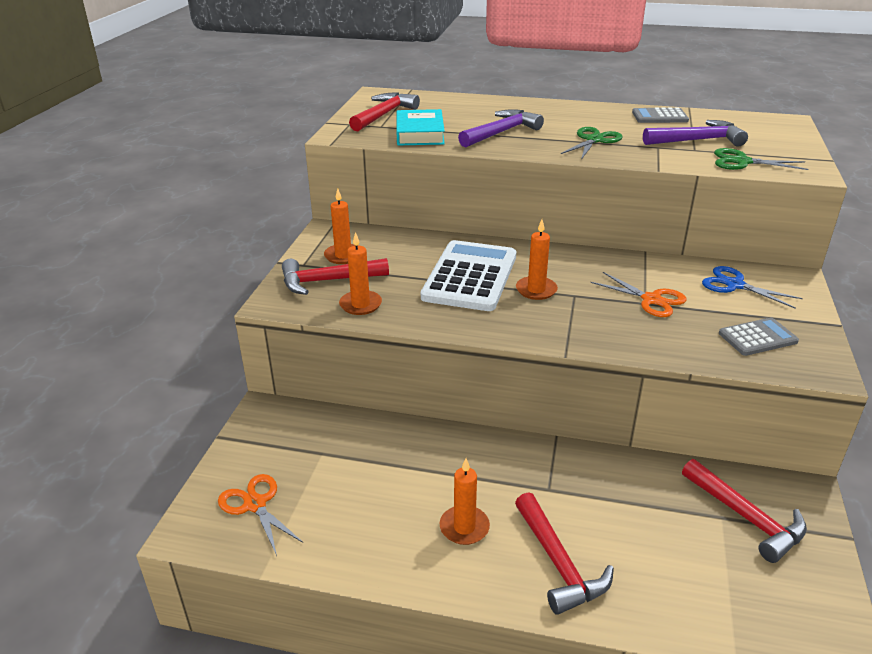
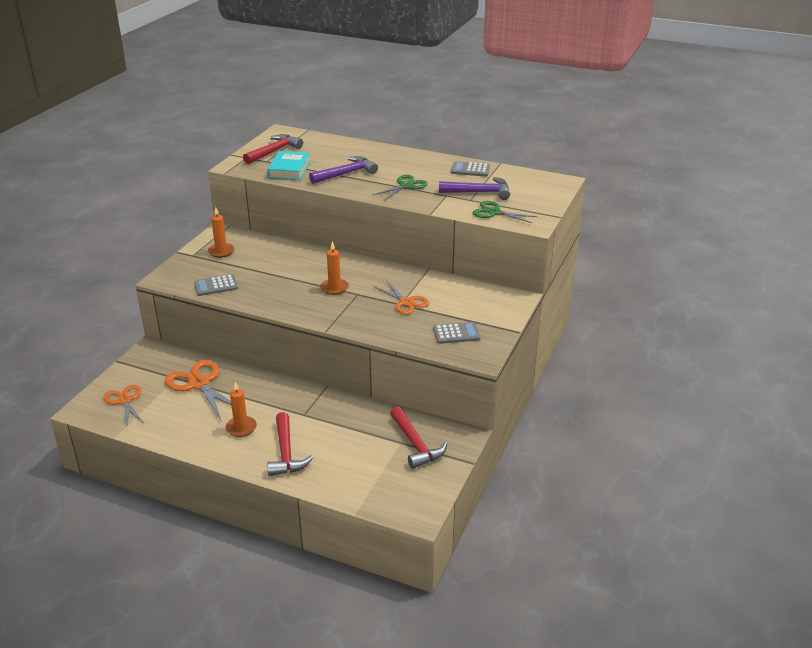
camera: 10 degrees right, 0 degrees up
red hammer [282,258,389,295] -> none
orange candle [339,232,382,315] -> grey calculator [194,274,238,296]
white calculator [421,240,516,311] -> none
blue scissors [702,266,803,309] -> none
none -> orange scissors [165,360,232,420]

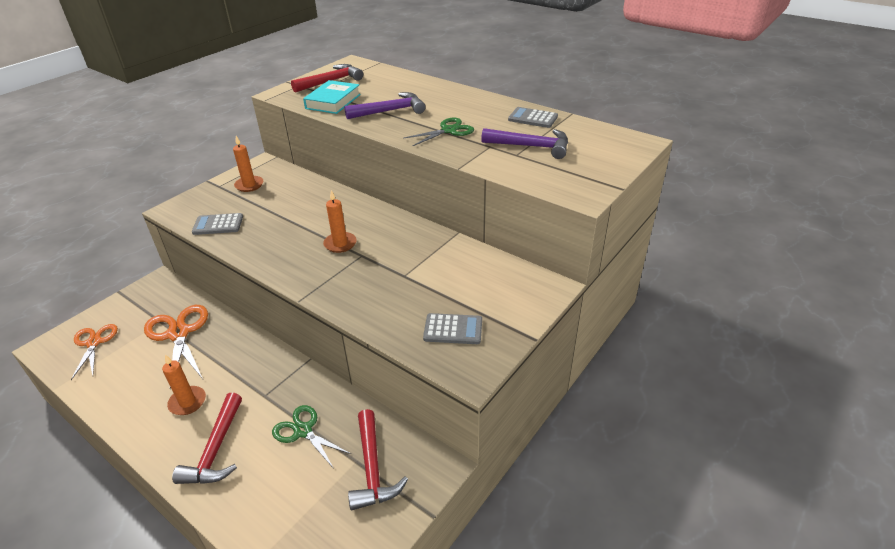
camera: 15 degrees right, 5 degrees up
orange scissors [374,280,429,315] -> none
green scissors [472,201,537,223] -> green scissors moved to [272,405,351,469]

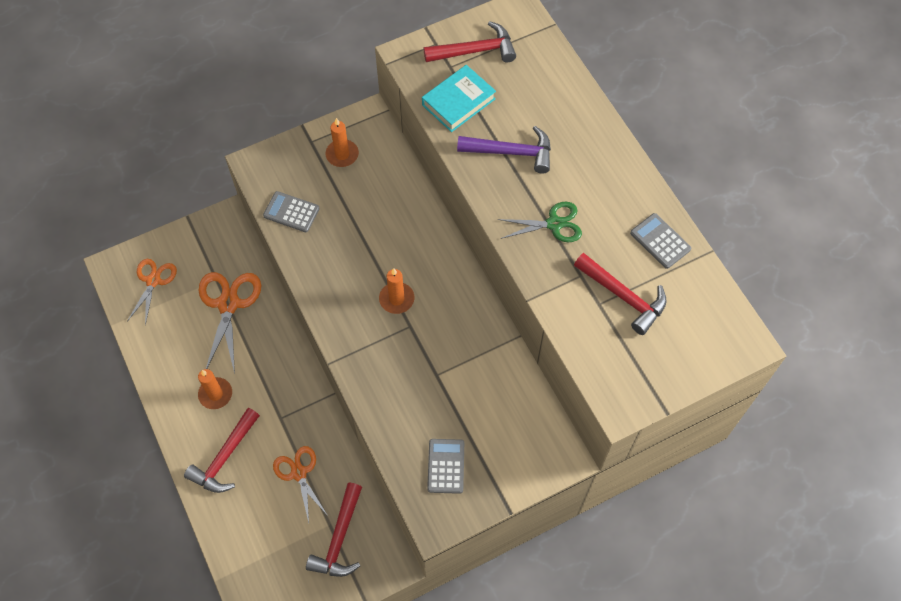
camera: 25 degrees right, 25 degrees up
green scissors [272,405,351,469] -> orange scissors [273,446,328,523]
grey calculator [423,313,482,344] -> grey calculator turned 120 degrees counterclockwise [427,439,464,494]
purple hammer [481,128,568,159] -> red hammer [574,253,666,335]

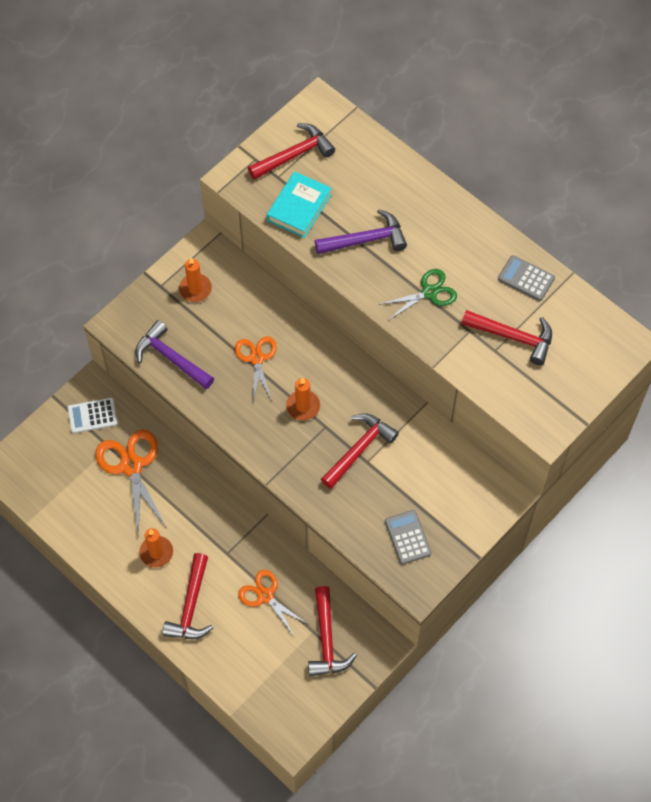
camera: 20 degrees left, 0 degrees up
orange scissors [127,259,177,326] -> orange scissors moved to [235,336,277,401]
grey calculator [263,191,320,232] -> purple hammer [135,320,214,389]
none -> white calculator [67,398,118,434]
none -> red hammer [321,414,399,489]

